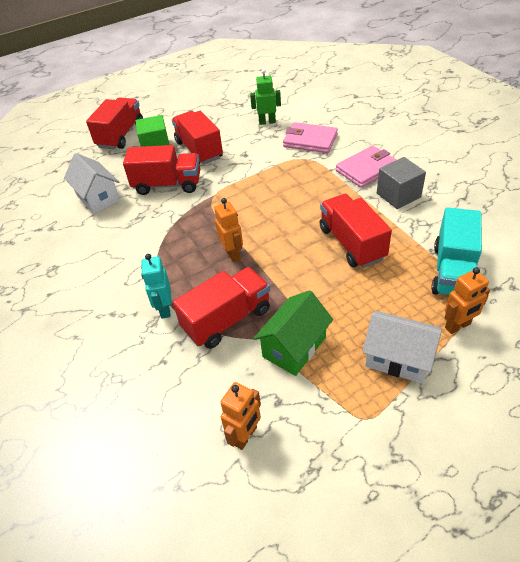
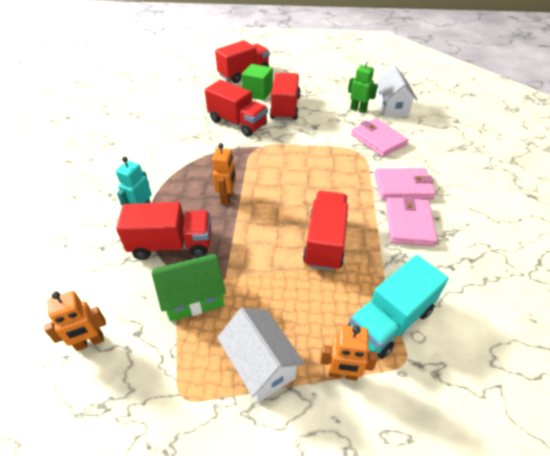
camera: 30 degrees right, 0 degrees up
white house [64,153,121,214] -> white house moved to [376,65,418,117]
grey cube [377,157,426,209] -> pink wallet [386,196,438,246]

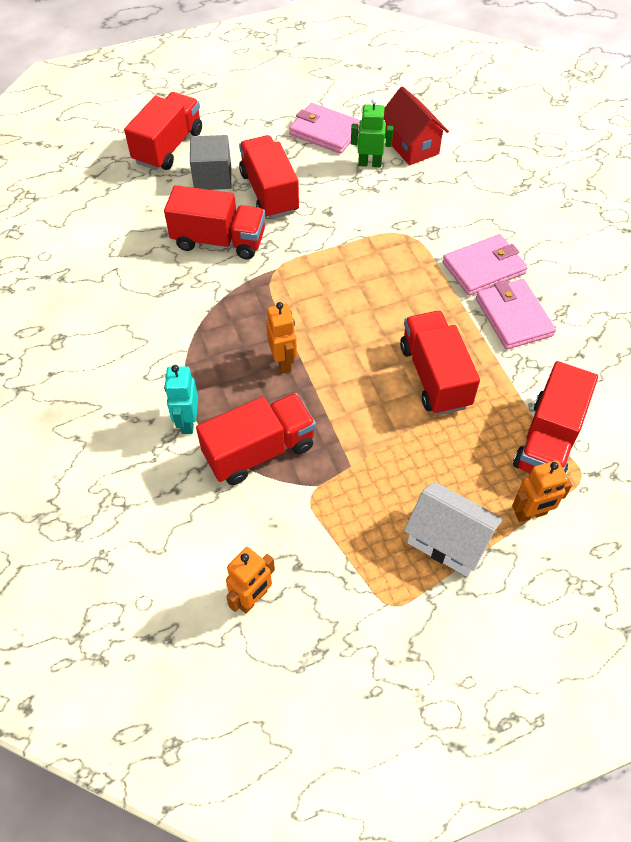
camera: 25 degrees left, 10 degrees up
green house [151,254,226,321] -> none
green cube [241,64,273,100] -> grey cube [190,135,231,190]
turquoise truck [348,255,449,359] -> red truck [513,361,598,474]
pink wallet [351,118,409,157] -> pink wallet moved to [289,103,360,154]
white house [376,65,418,117] -> red house [384,86,449,165]

